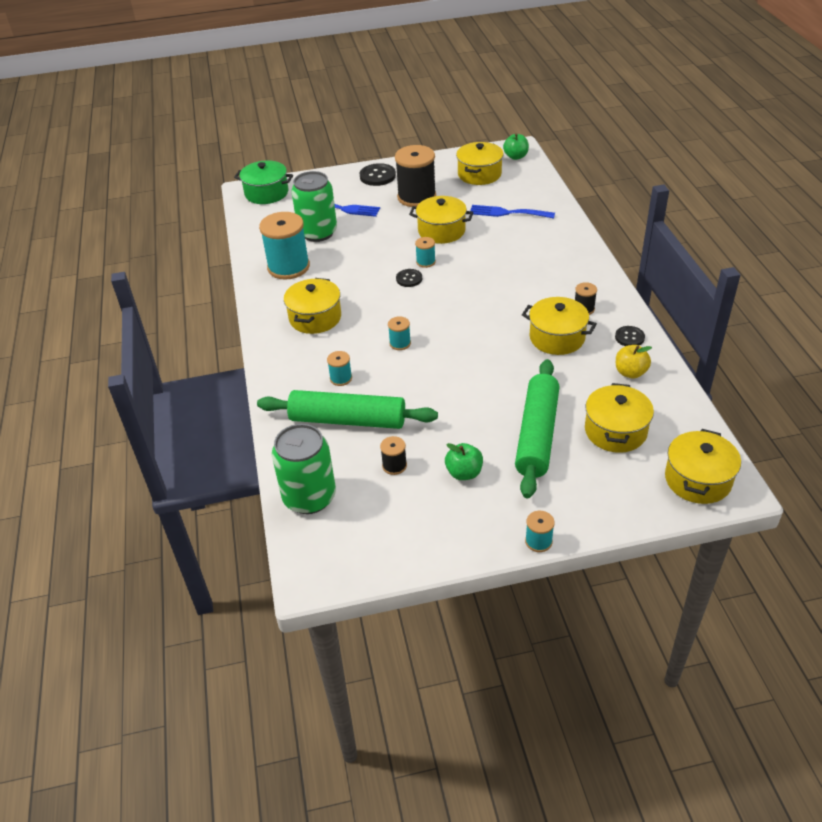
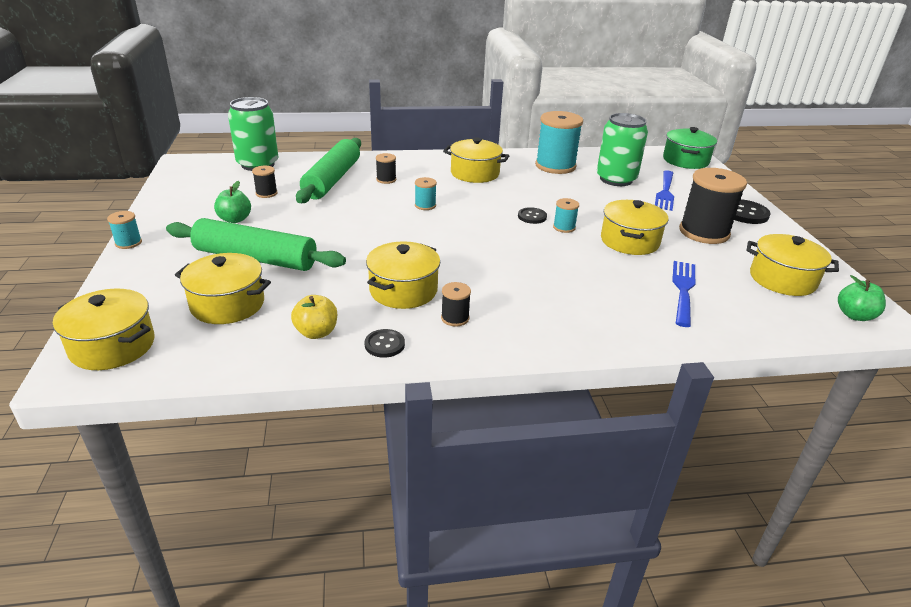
camera: 90 degrees right, 10 degrees down
turquoise spool [327,351,352,386] -> black spool [376,153,396,184]

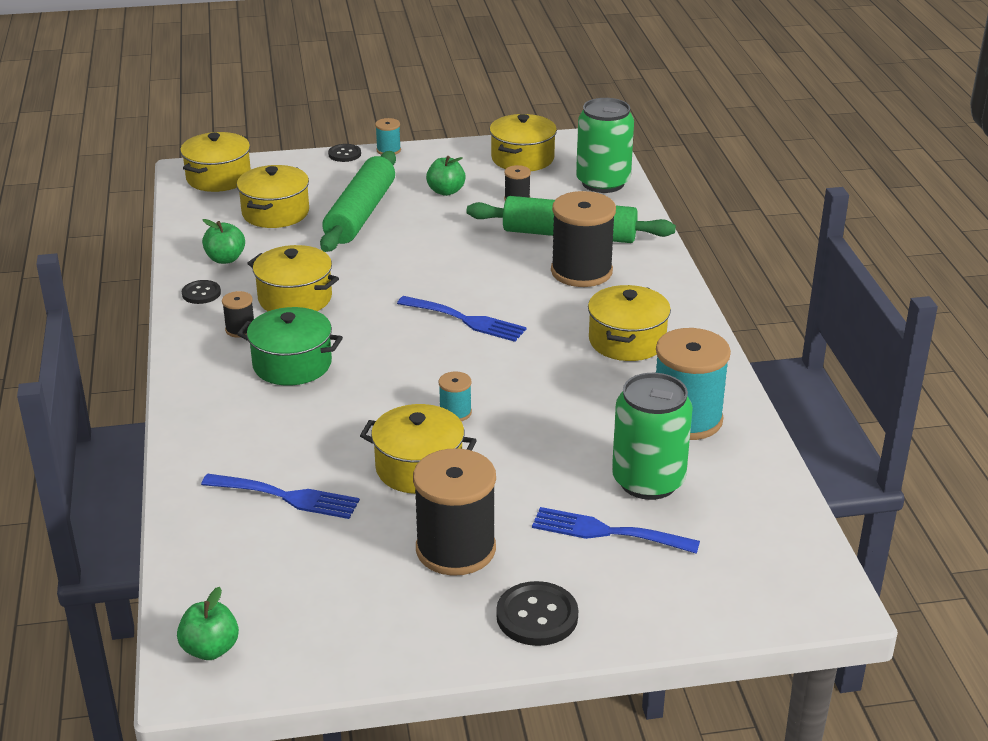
camera: 90 degrees right, 0 degrees up
yellow apple [291,295,337,339] -> green apple [202,219,245,264]
black spool [376,153,396,184] -> black spool [551,191,616,287], size x2.19
turquoise spool [415,177,437,210] -> none
black button [518,207,547,224] -> black button moved to [328,144,361,162]
green pot [663,127,717,169] -> green pot moved to [237,307,343,386]
yellow pot [746,234,839,296] -> yellow pot moved to [489,114,557,171]
none -> blue fork [397,296,527,342]

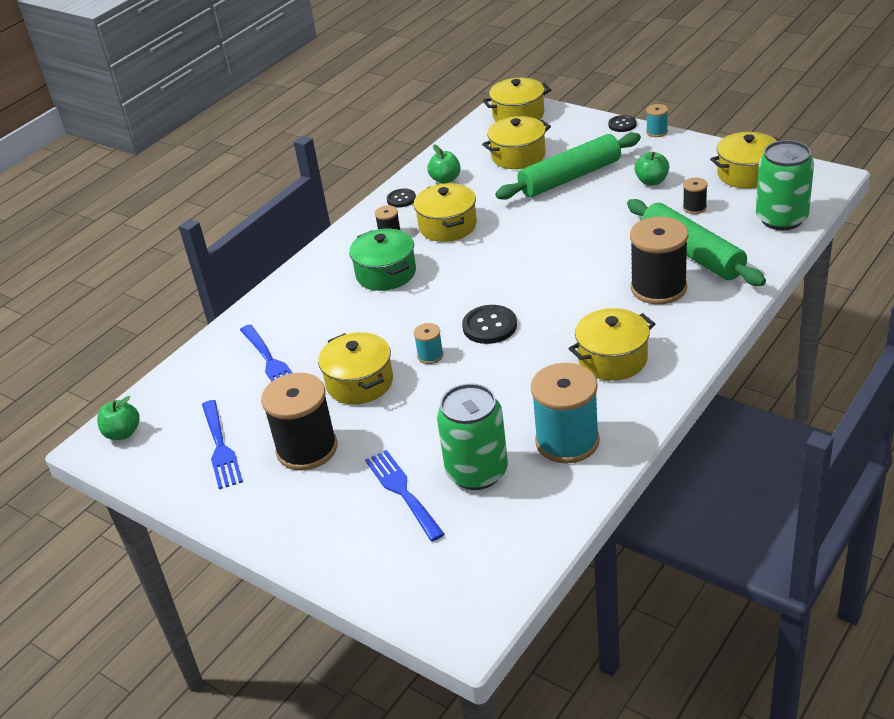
camera: 50 degrees right, 5 degrees up
blue fork [397,296,527,342] -> blue fork moved to [202,400,243,489]
black button [496,581,578,646] -> black button moved to [462,305,517,344]

